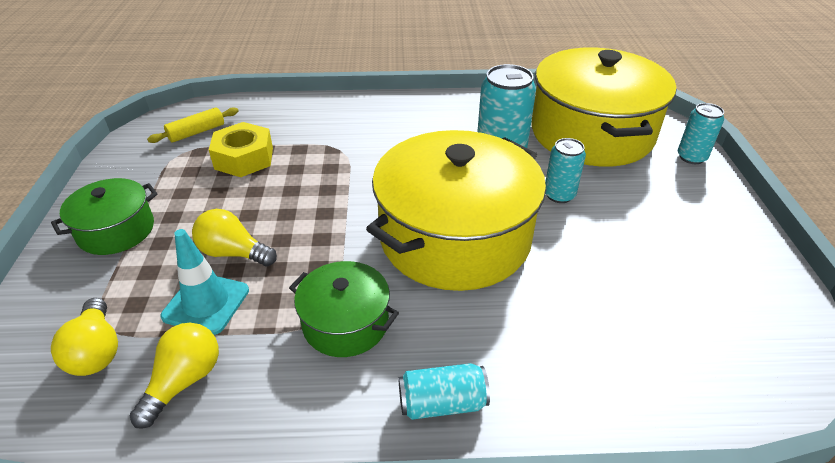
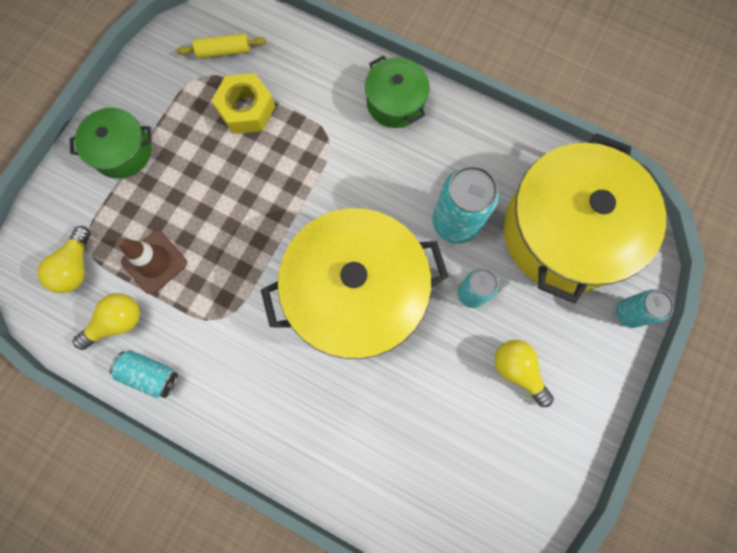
camera: 30 degrees right, 35 degrees up
turquoise traffic cone [160,229,249,335] -> brown traffic cone [116,230,187,294]
yellow light bulb [192,209,277,267] -> yellow light bulb moved to [495,340,554,407]
green pot [289,261,399,357] -> green pot moved to [365,56,430,128]
turquoise can [398,363,490,420] -> turquoise can moved to [110,350,178,398]

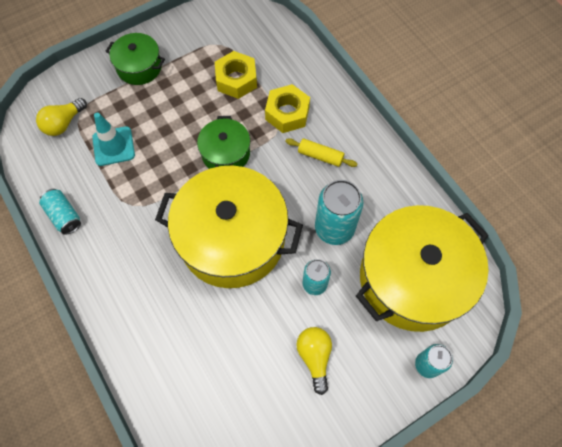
camera: 30 degrees right, 10 degrees down
yellow light bulb [73,293,140,350] -> none
brown traffic cone [116,230,187,294] -> turquoise traffic cone [92,113,135,166]
yellow rolling pin [176,33,266,59] -> yellow rolling pin moved to [285,138,357,167]
green pot [365,56,430,128] -> green pot moved to [197,116,250,169]
none -> yellow nut [265,84,310,133]

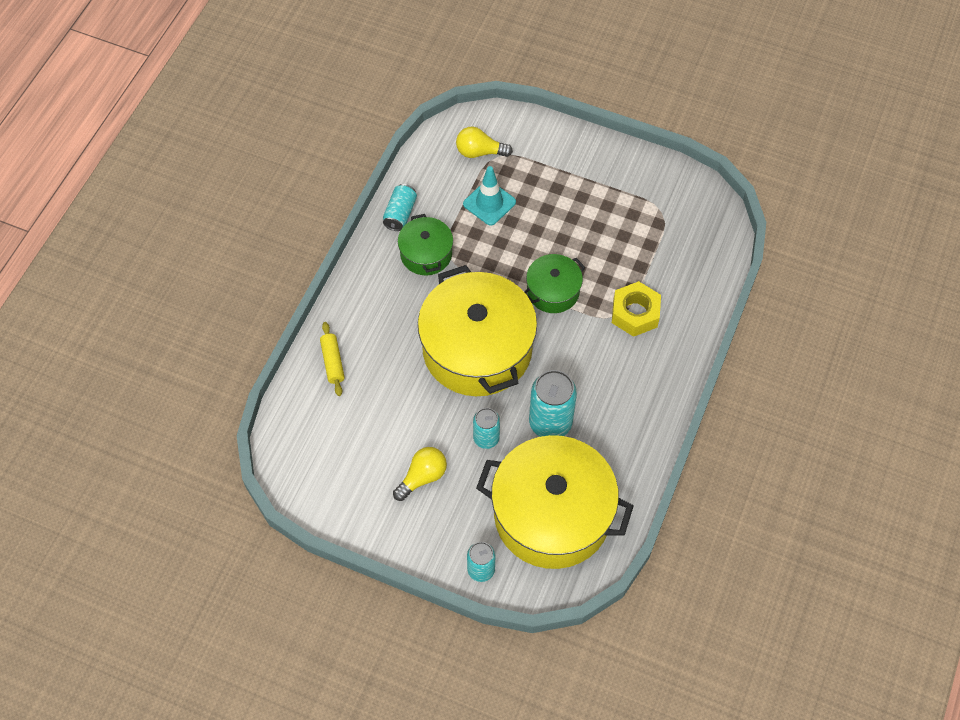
camera: 55 degrees right, 5 degrees down
green pot [106,33,165,85] -> green pot moved to [398,214,453,275]
yellow nut [215,51,257,99] -> none
yellow rolling pin [285,138,357,167] -> yellow rolling pin moved to [320,322,345,396]

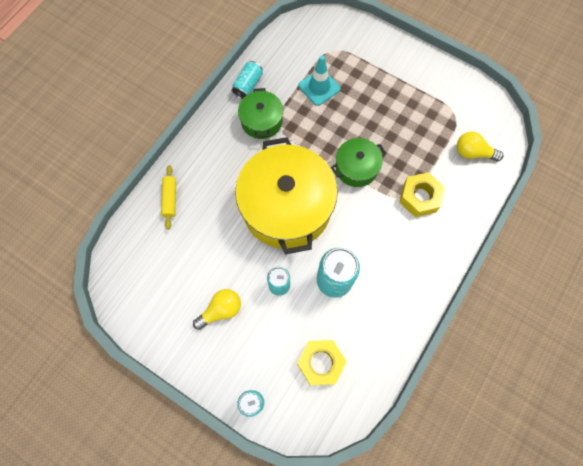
camera: 10 degrees right, 10 degrees up
yellow light bulb [456,127,513,158] -> yellow light bulb moved to [457,132,503,162]
yellow pot [476,435,634,569] -> yellow nut [297,340,347,385]

